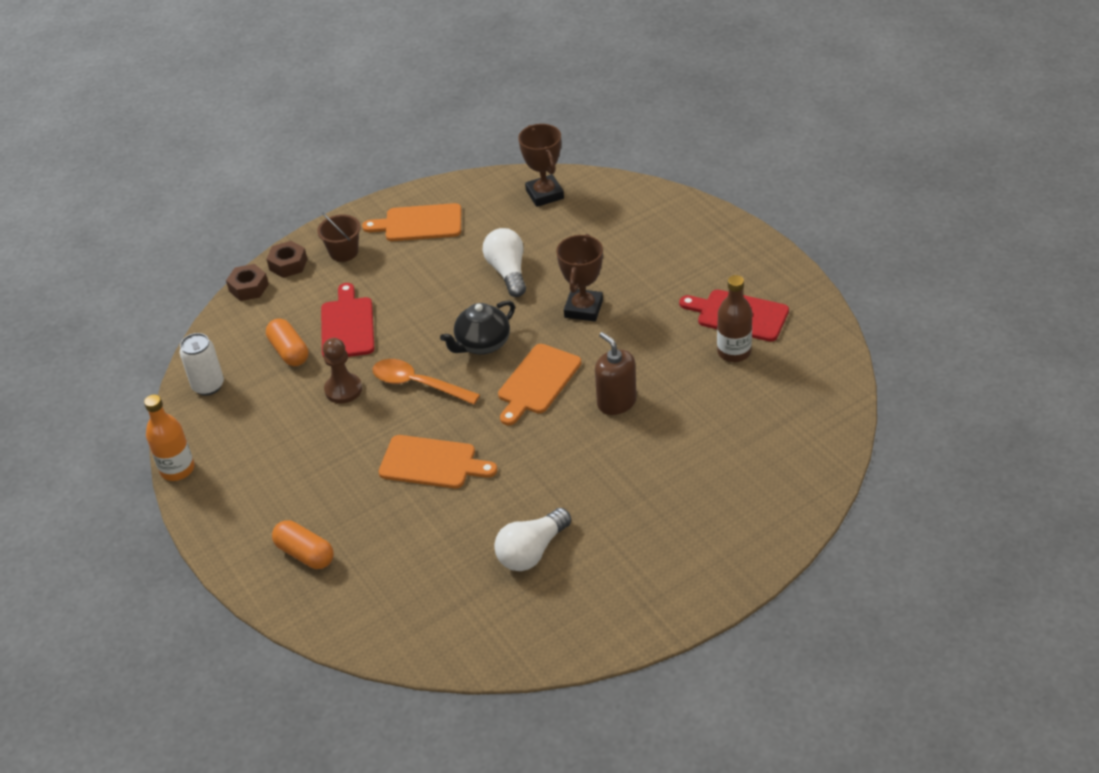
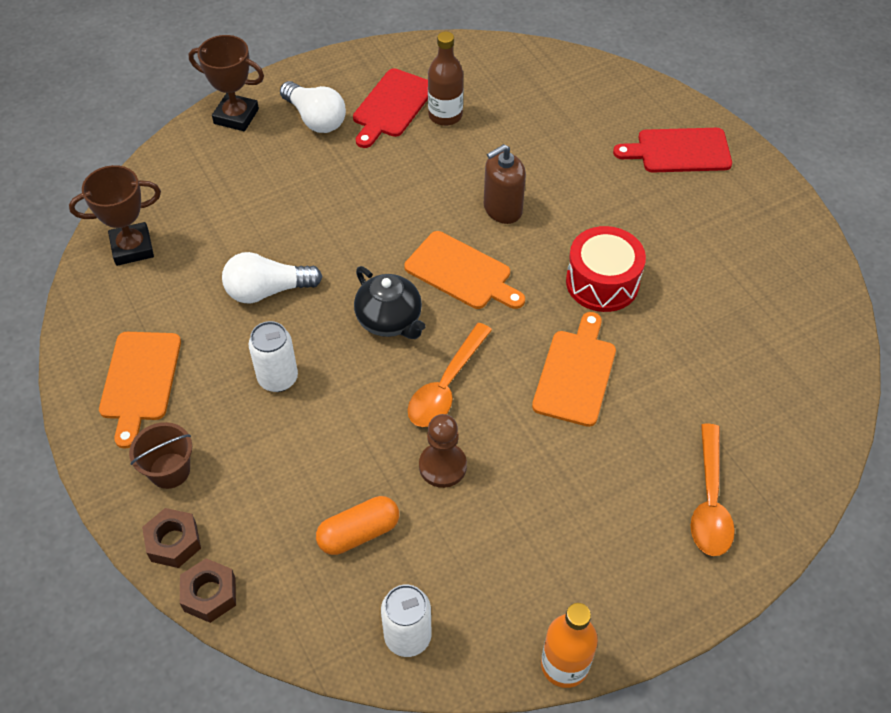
camera: 90 degrees left, 10 degrees up
orange capsule [272,520,334,569] -> orange spoon [691,424,735,556]
red cutting board [321,283,374,358] -> red cutting board moved to [613,128,732,172]
white light bulb [494,508,571,571] -> white light bulb moved to [280,81,346,133]
brown trophy [556,234,603,321] -> brown trophy moved to [188,35,264,131]
none -> white can [249,321,298,392]
none -> red drum [566,226,646,312]

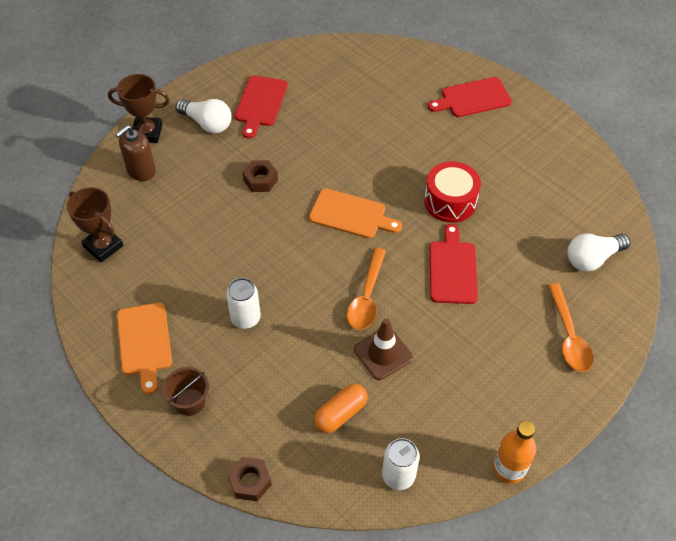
camera: 15 degrees left, 0 degrees up
brown trophy [69,165,161,266] -> brown trophy turned 75 degrees clockwise [67,187,123,262]
brown nut [142,508,201,568] -> brown nut moved to [242,160,278,192]
white light bulb [222,252,323,303] -> white light bulb moved to [567,234,630,272]
black teapot [354,266,426,339] -> none
brown pawn [419,414,467,488] -> brown traffic cone [354,318,413,380]
brown bottle [428,31,463,126] -> none
brown soap dispenser [484,144,526,224] -> brown soap dispenser moved to [116,125,156,181]
orange cutting board [532,312,616,427] -> red cutting board [430,224,478,304]

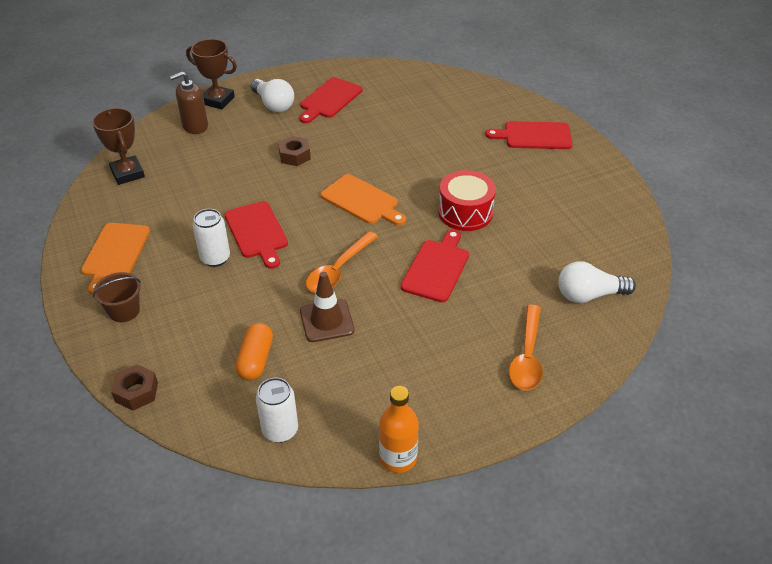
camera: 20 degrees right, 10 degrees down
orange capsule [314,383,368,433] -> orange capsule turned 60 degrees counterclockwise [235,323,273,381]
none -> red cutting board [225,201,288,269]

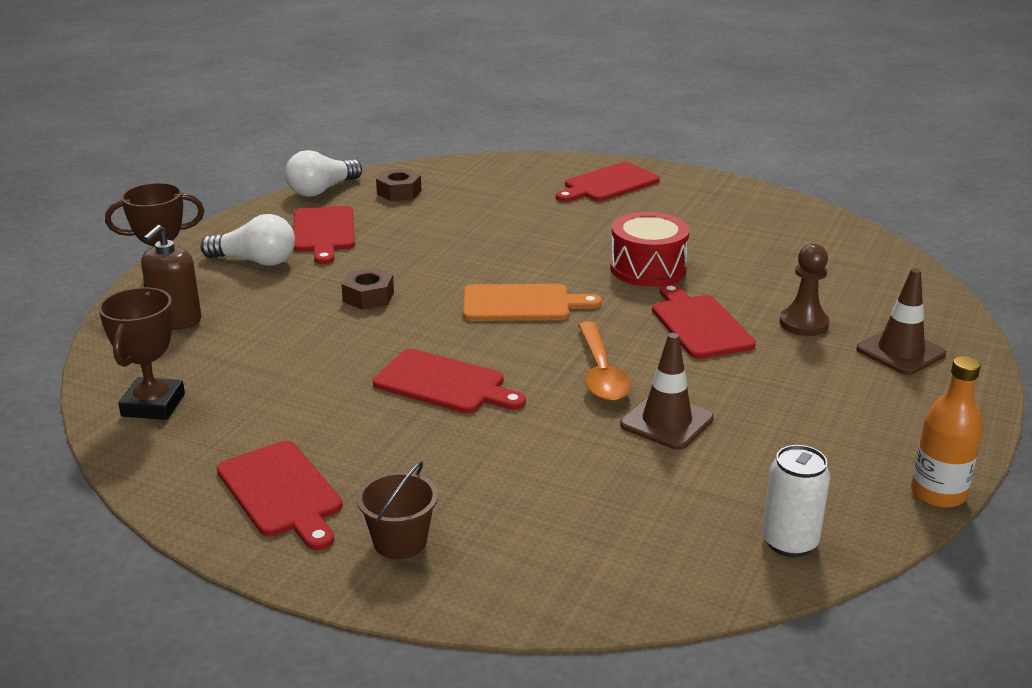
camera: 40 degrees left, 15 degrees down
orange cutting board [81,223,150,295] -> red cutting board [217,441,343,550]
brown trophy [92,108,145,185] -> brown trophy turned 75 degrees clockwise [99,287,185,420]
brown nut [111,364,158,411] -> brown nut moved to [376,169,421,201]
white can [193,209,230,267] -> none
orange capsule [235,323,273,381] -> none
orange spoon [509,305,543,390] -> brown traffic cone [856,268,946,375]
white light bulb [558,261,636,303] -> white light bulb moved to [285,150,362,197]
none -> brown pawn [780,244,829,336]

